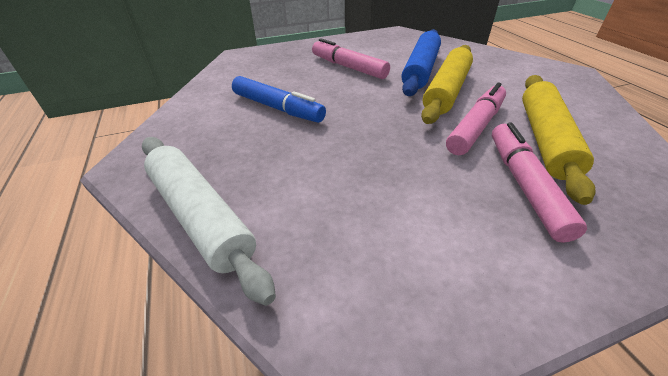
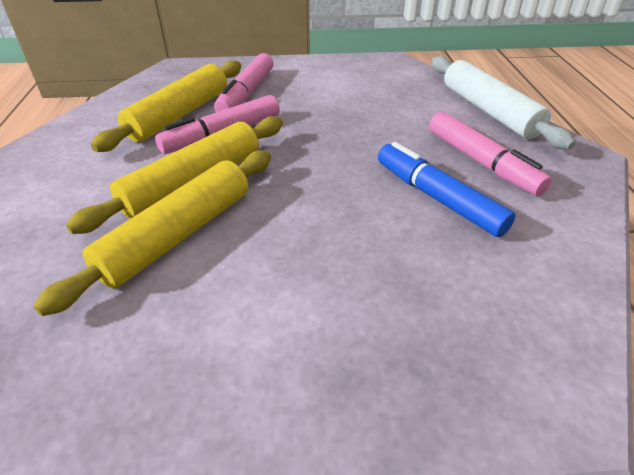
camera: 165 degrees left, 0 degrees up
pink marker [312,38,390,79] -> pink marker moved to [429,112,552,196]
blue rolling pin [401,29,441,96] -> yellow rolling pin [34,151,271,316]

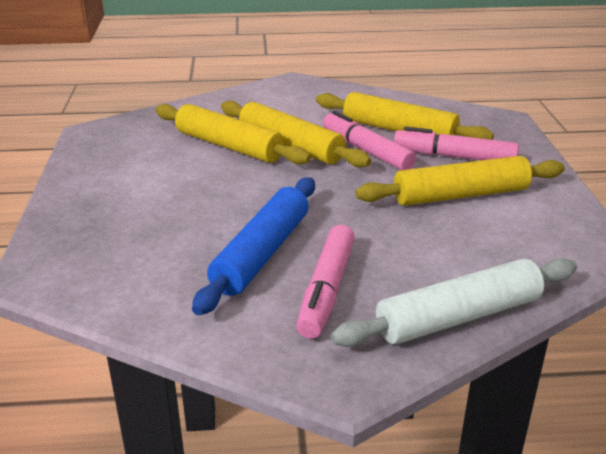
camera: 90 degrees right, 10 degrees down
blue marker [378,142,516,237] -> blue rolling pin [192,178,315,315]
pink marker [429,112,552,196] -> pink marker turned 45 degrees counterclockwise [296,225,355,339]
none -> yellow rolling pin [355,156,565,206]

